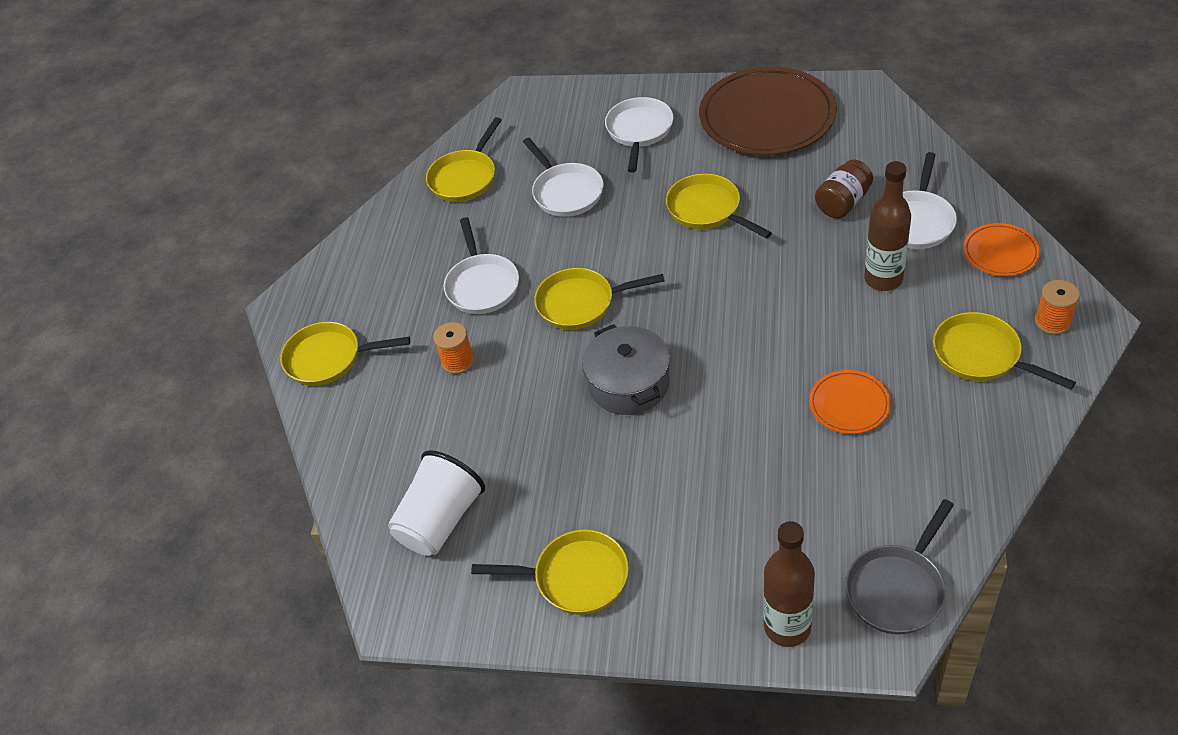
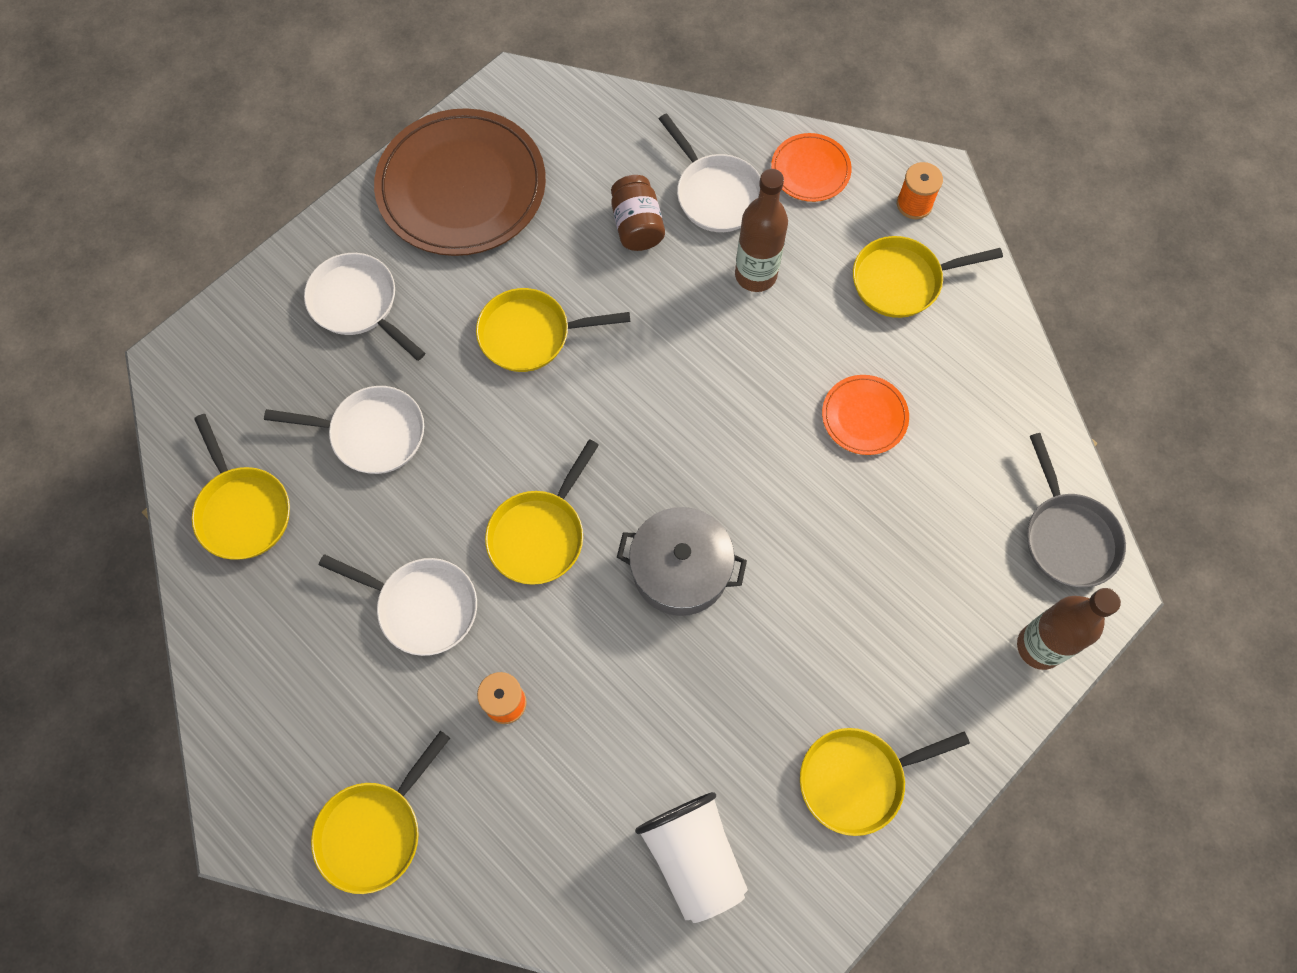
camera: 60 degrees left, 20 degrees up
yellow pan [471,530,629,615] -> yellow pan turned 150 degrees counterclockwise [800,728,970,836]

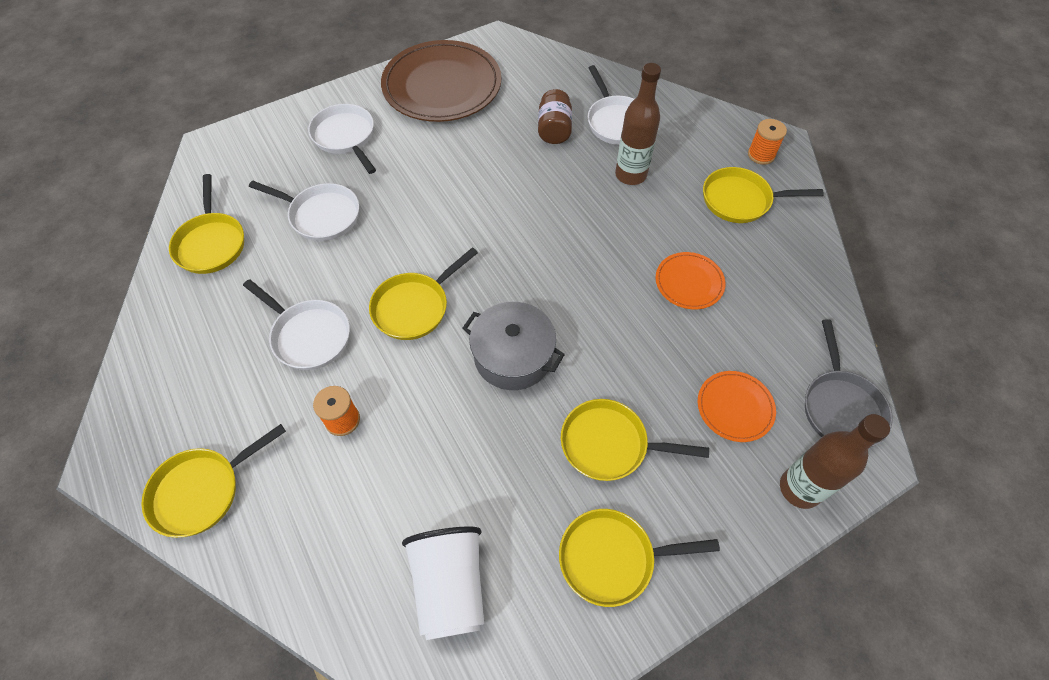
camera: 15 degrees right, 10 degrees down
yellow pan [476,288,630,372] -> yellow pan moved to [561,399,709,481]
orange plate [771,133,852,202] -> orange plate moved to [698,371,776,442]

